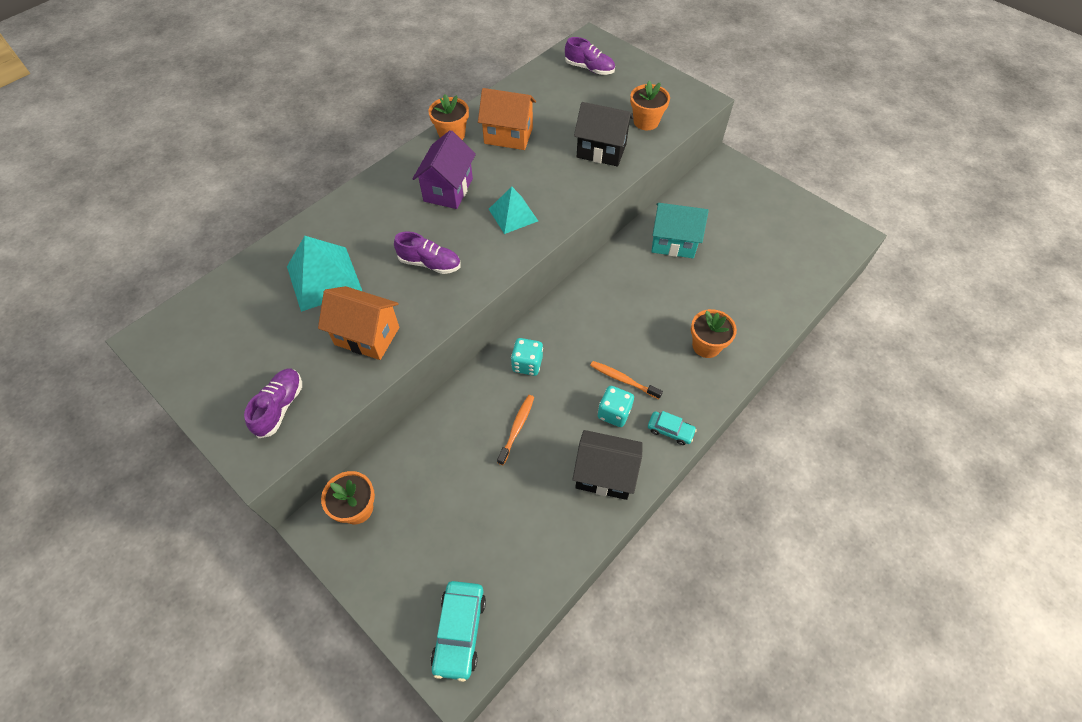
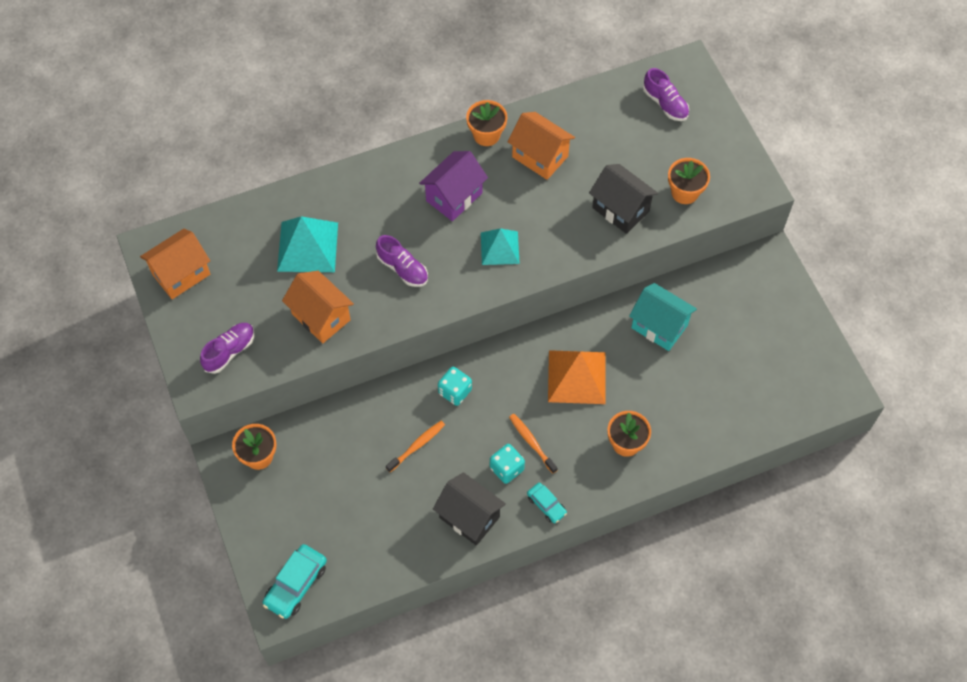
camera: 25 degrees right, 5 degrees up
none -> orange house [140,229,210,299]
none -> orange pyramid [548,350,606,404]

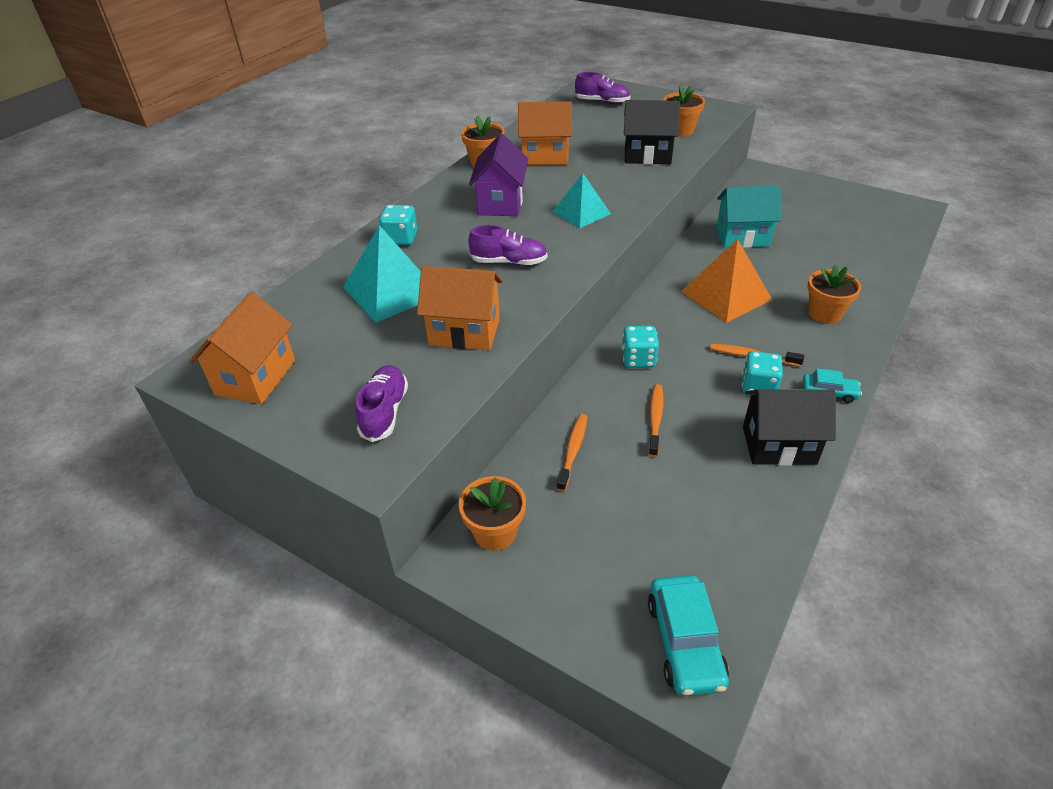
camera: 35 degrees left, 20 degrees down
none -> turquoise dice [379,205,418,245]
none -> orange toothbrush [556,414,587,492]

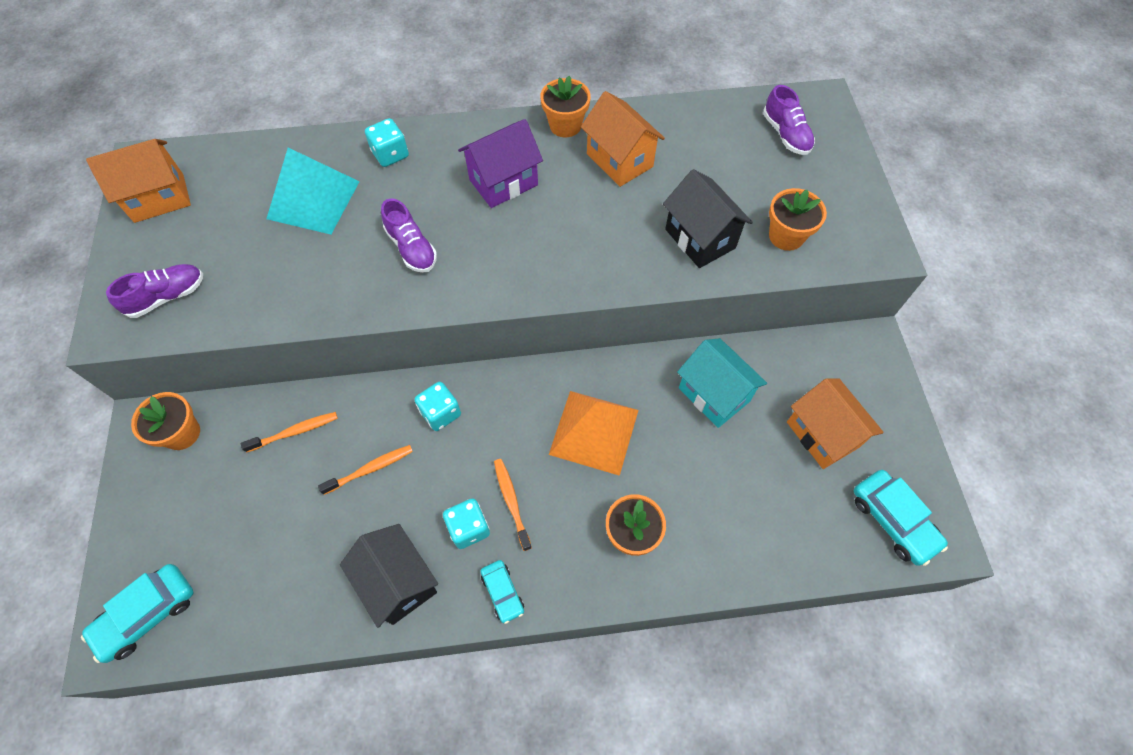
camera: 50 degrees right, 20 degrees up
orange house [417,266,503,350] -> orange house moved to [787,378,884,469]
turquoise pyramid [553,173,611,228] -> none
none -> turquoise car [854,470,948,566]

